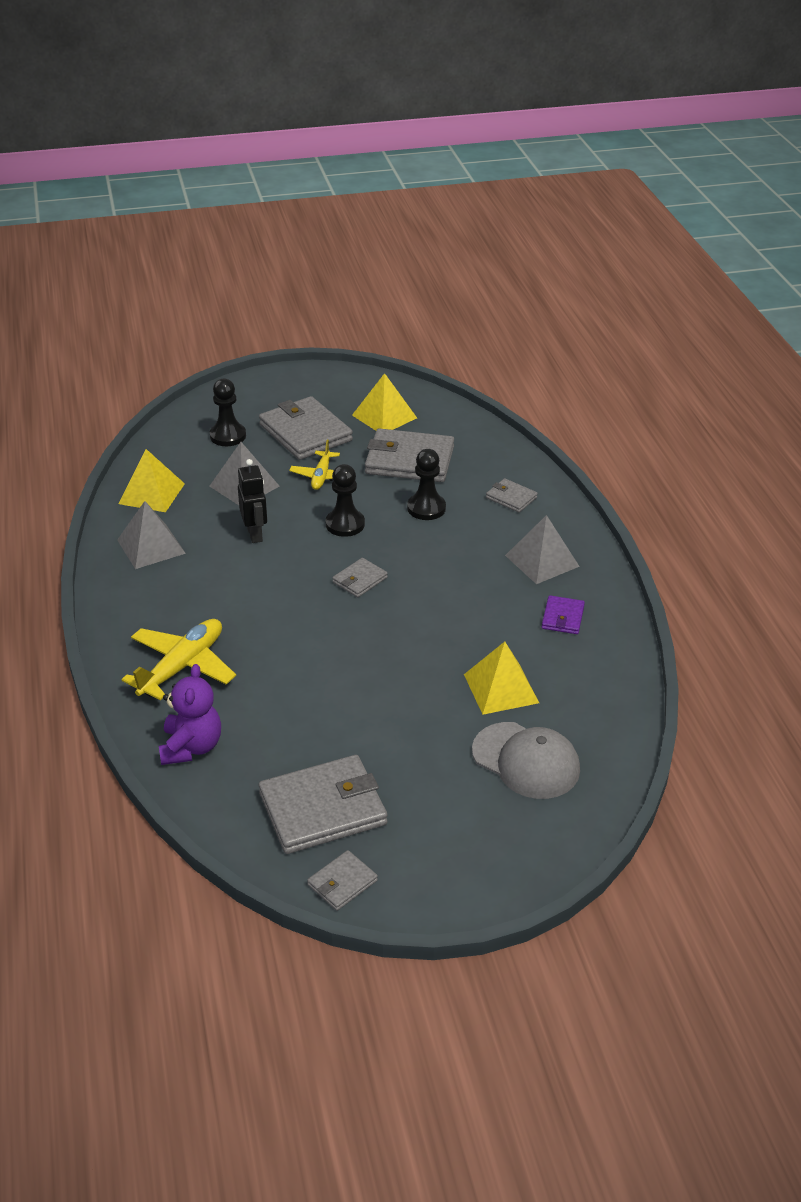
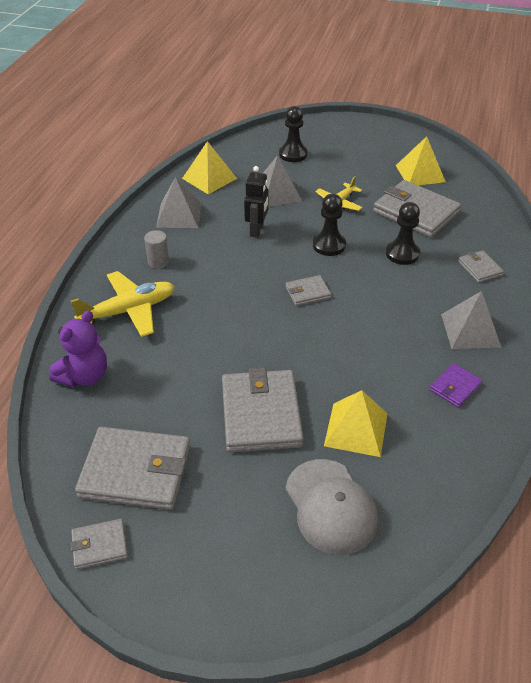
camera: 30 degrees right, 5 degrees up
grey wallet [259,396,353,460] -> grey wallet moved to [222,367,304,453]
none -> grey cylinder [144,230,169,269]

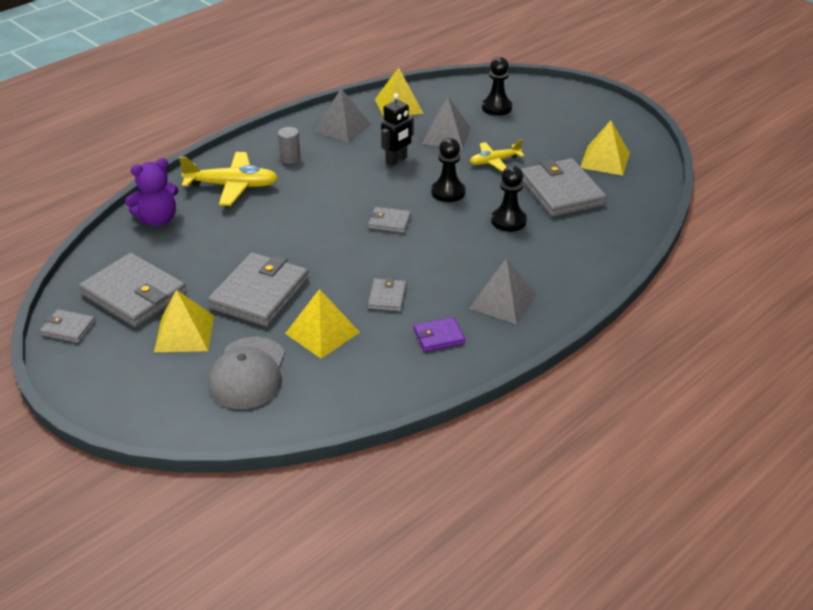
camera: 30 degrees right, 5 degrees down
grey wallet [458,250,504,283] -> grey wallet moved to [368,277,407,312]
none -> yellow pyramid [154,290,214,352]

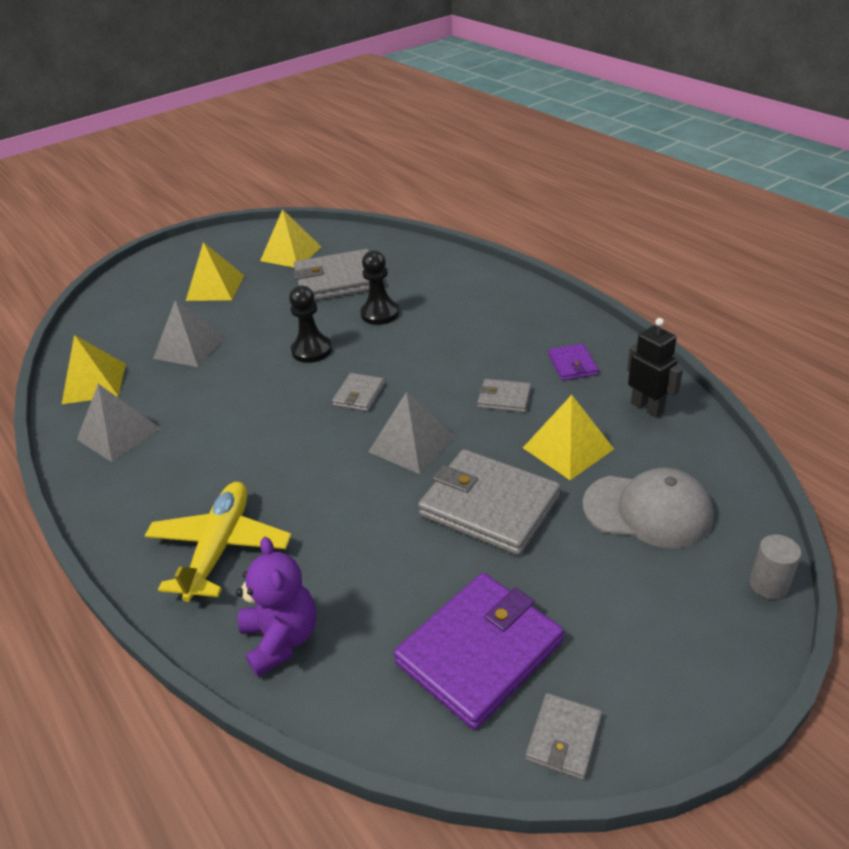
camera: 80 degrees left, 0 degrees up
grey wallet [79,253,187,327] -> purple wallet [394,573,564,730]
yellow pyramid [154,290,214,352] -> yellow pyramid moved to [186,242,244,301]
grey cylinder [278,127,301,164] -> grey cylinder moved to [749,534,801,599]
black robot [381,93,414,166] -> black robot moved to [627,318,683,418]
grey pyramid [469,258,536,324] -> grey pyramid moved to [369,392,455,474]
yellow plane [470,139,525,172] -> none
black pawn [482,57,512,116] -> none

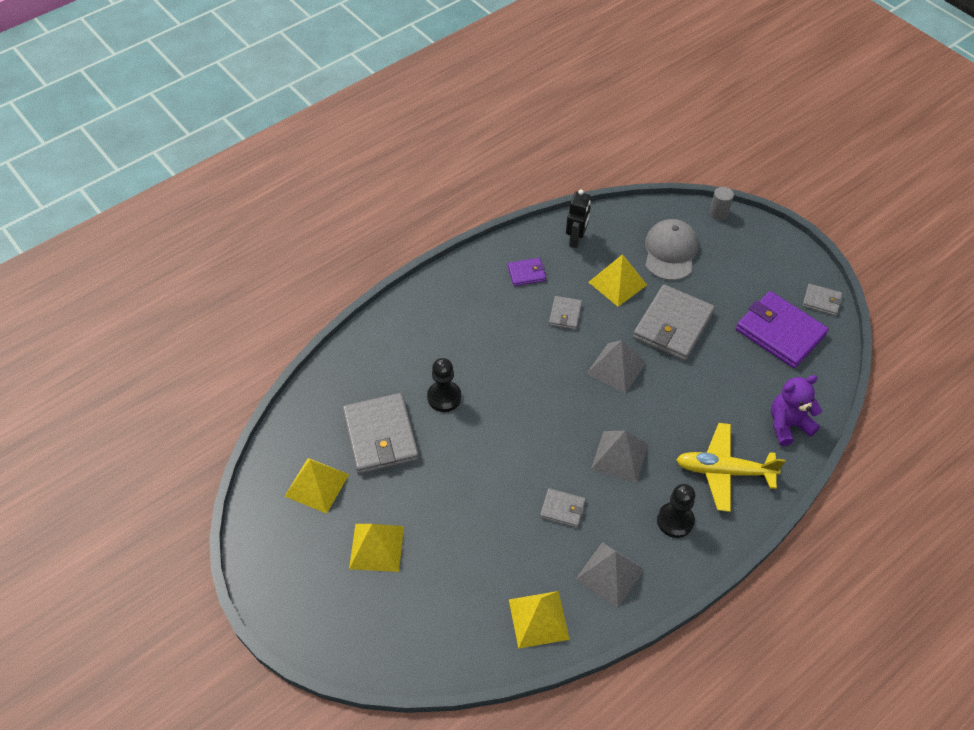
camera: 95 degrees left, 15 degrees up
grey pyramid [153,300,226,367] -> grey pyramid moved to [591,431,648,483]
black pawn [289,286,332,363] -> black pawn moved to [657,484,696,538]
grey wallet [332,373,385,412] -> grey wallet moved to [540,488,586,528]
black robot [627,318,683,418] -> black robot turned 150 degrees clockwise [566,189,591,248]

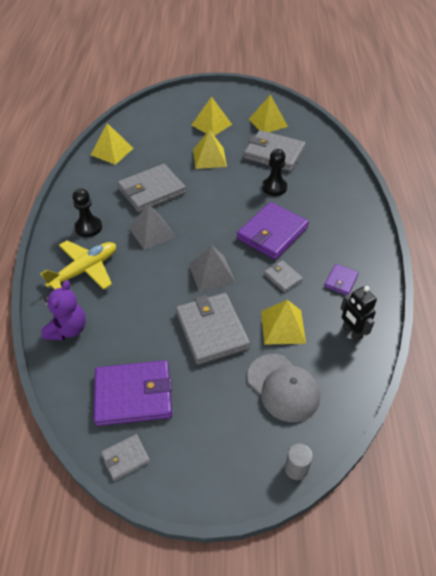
camera: 130 degrees right, 5 degrees down
grey wallet [540,488,586,528] -> grey wallet [117,164,186,212], size x2.03
grey pyramid [575,542,645,608] -> none
none -> yellow pyramid [193,130,227,169]
none -> purple wallet [237,202,309,260]

